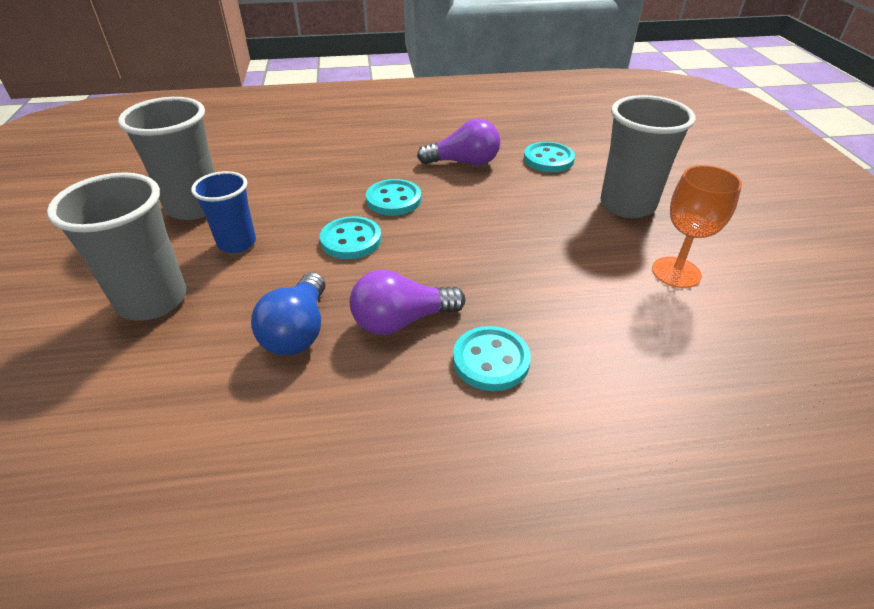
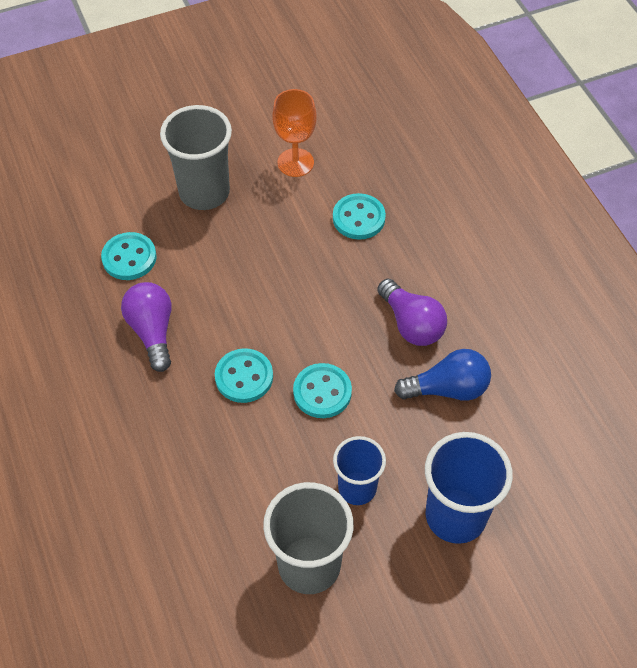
camera: 105 degrees left, 15 degrees up
grey cup [47,172,187,321] -> blue cup [425,432,513,544]
turquoise button [453,326,531,391] -> turquoise button moved to [333,193,386,240]

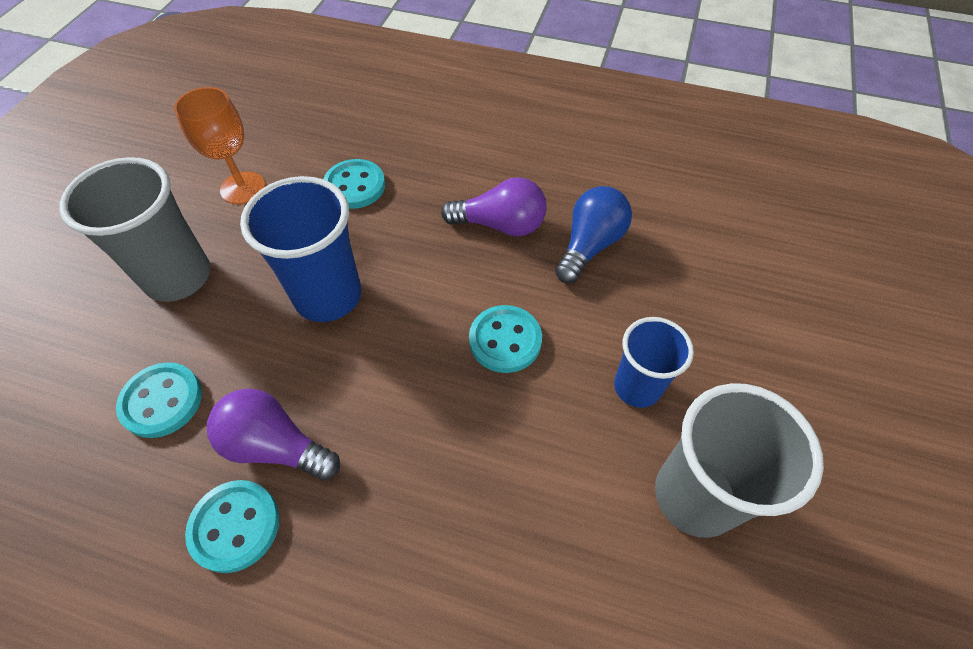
camera: 50 degrees left, 0 degrees up
turquoise button [215,348,273,403] -> turquoise button moved to [185,480,280,573]
blue cup [425,432,513,544] -> blue cup moved to [240,176,361,322]

